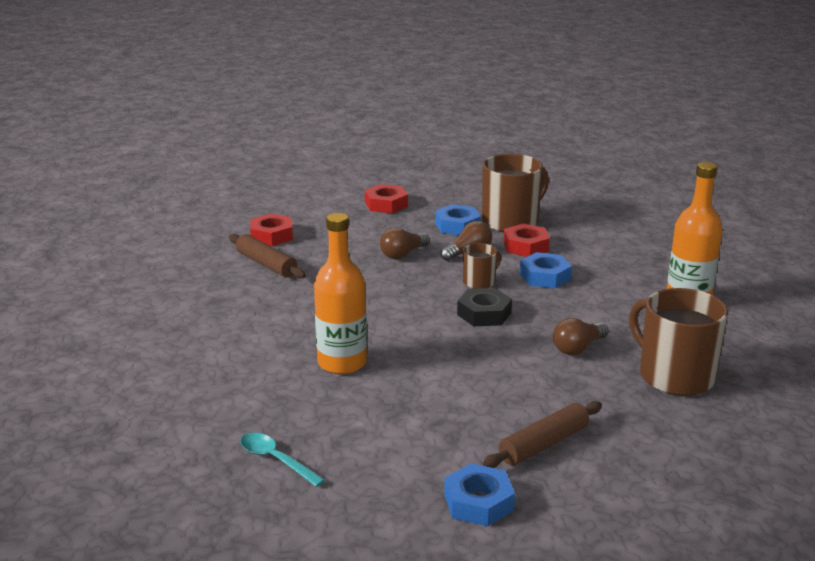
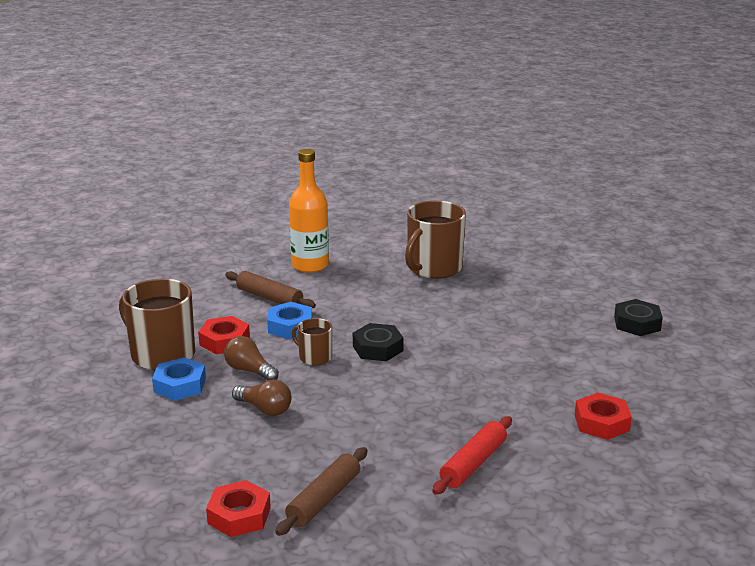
camera: 105 degrees left, 0 degrees up
turquoise spoon [240,433,325,487] -> none
orange bottle [314,213,367,374] -> none
red nut [365,184,408,213] -> red nut moved to [575,393,632,440]
blue nut [444,463,515,527] -> black nut [614,299,663,336]
brown rolling pin [483,401,602,468] -> brown rolling pin moved to [225,271,316,308]
brown light bulb [553,318,609,355] -> none
none -> red rolling pin [432,416,512,495]

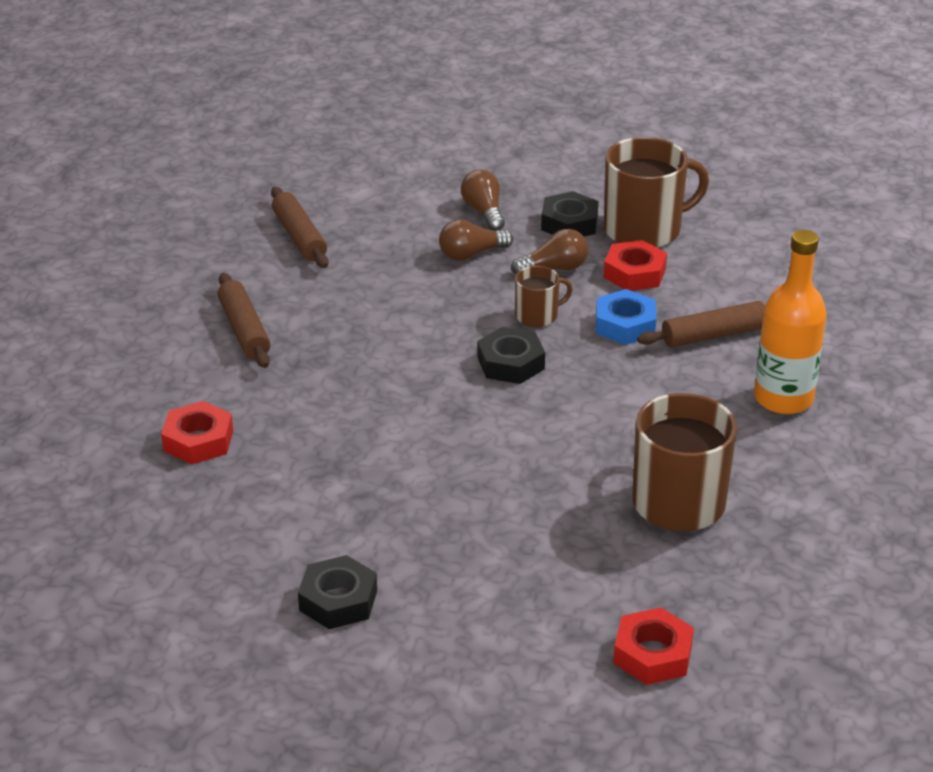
camera: 125 degrees right, 10 degrees up
blue nut [152,357,206,401] -> black nut [541,191,599,237]
red nut [206,480,271,537] -> red nut moved to [613,607,694,685]
red rolling pin [432,416,512,495] -> brown rolling pin [217,273,271,368]
none -> brown light bulb [461,169,505,231]

